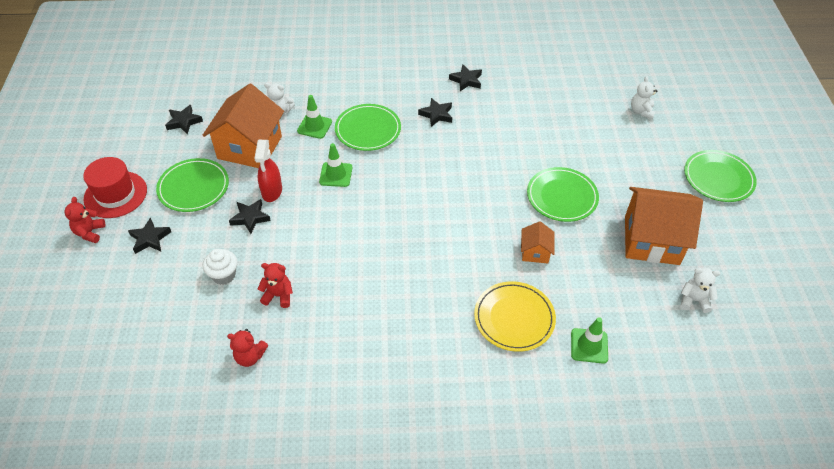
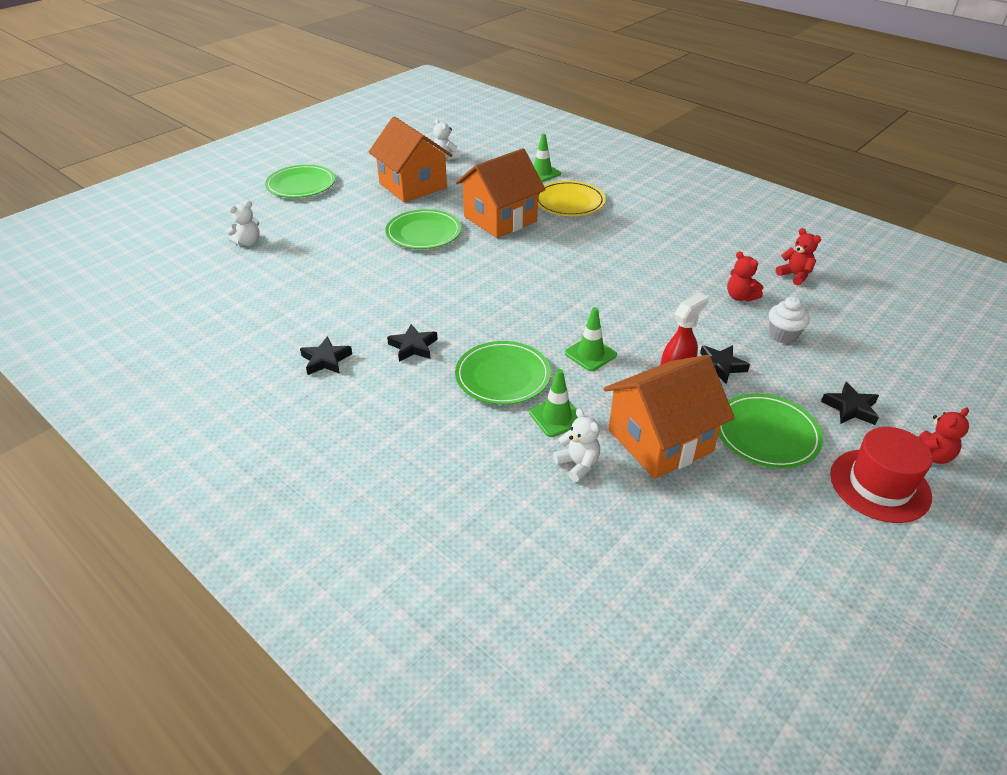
camera: 135 degrees left, 10 degrees down
black star [165,105,203,134] -> none
orange house [521,221,554,263] -> orange house [456,148,546,238], size x2.12

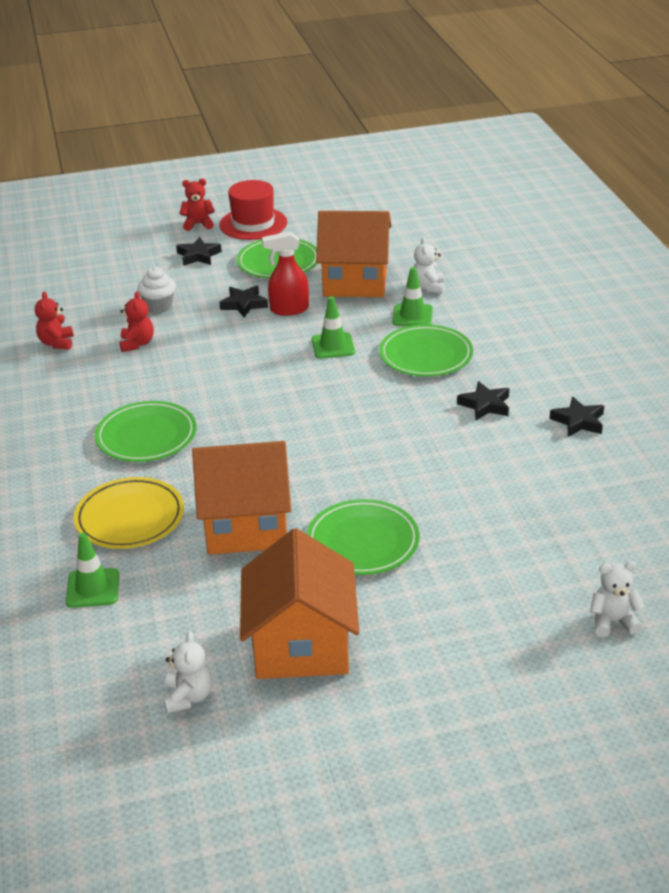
camera: 145 degrees left, 5 degrees down
green plate [265,165,335,198] -> green plate moved to [95,401,196,462]

